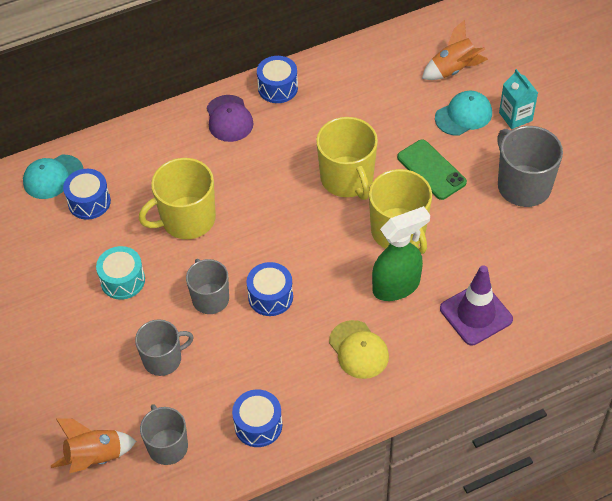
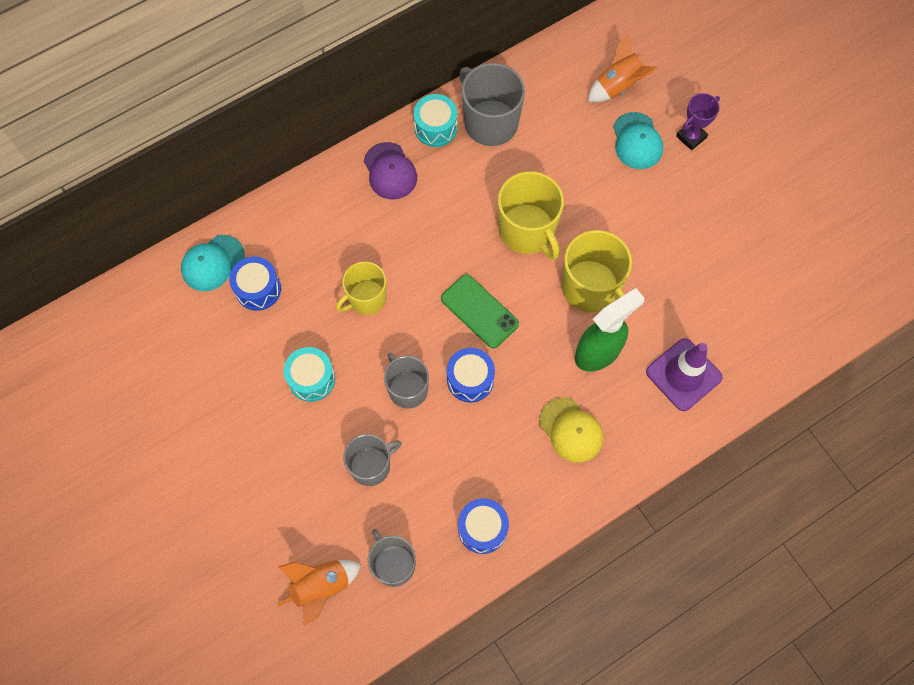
camera: 10 degrees left, 15 degrees up
yellow mug [139,158,216,239] -> yellow mug [336,261,387,315], size x0.66
blue drum [257,56,298,103] -> turquoise drum [413,94,457,147]
green phone [397,140,467,200] -> green phone moved to [441,274,519,348]
turquoise cap [435,91,492,136] -> turquoise cap turned 120 degrees clockwise [613,112,663,169]
grey mug [497,126,563,207] -> grey mug moved to [459,63,525,146]
turquoise carton [499,69,538,129] -> purple trophy [676,93,720,150]

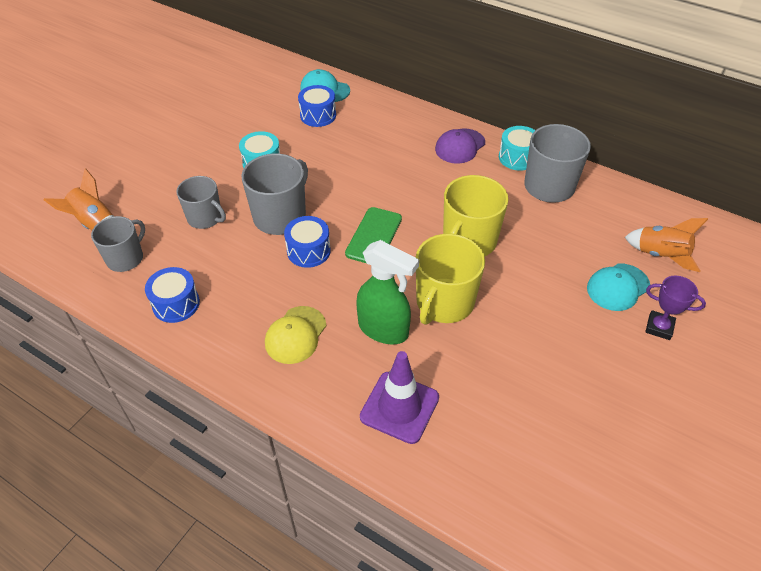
camera: 65 degrees right, 20 degrees down
yellow mug [336,261,387,315] -> none
grey mug [384,353,429,408] -> grey mug [241,153,308,235], size x1.52

